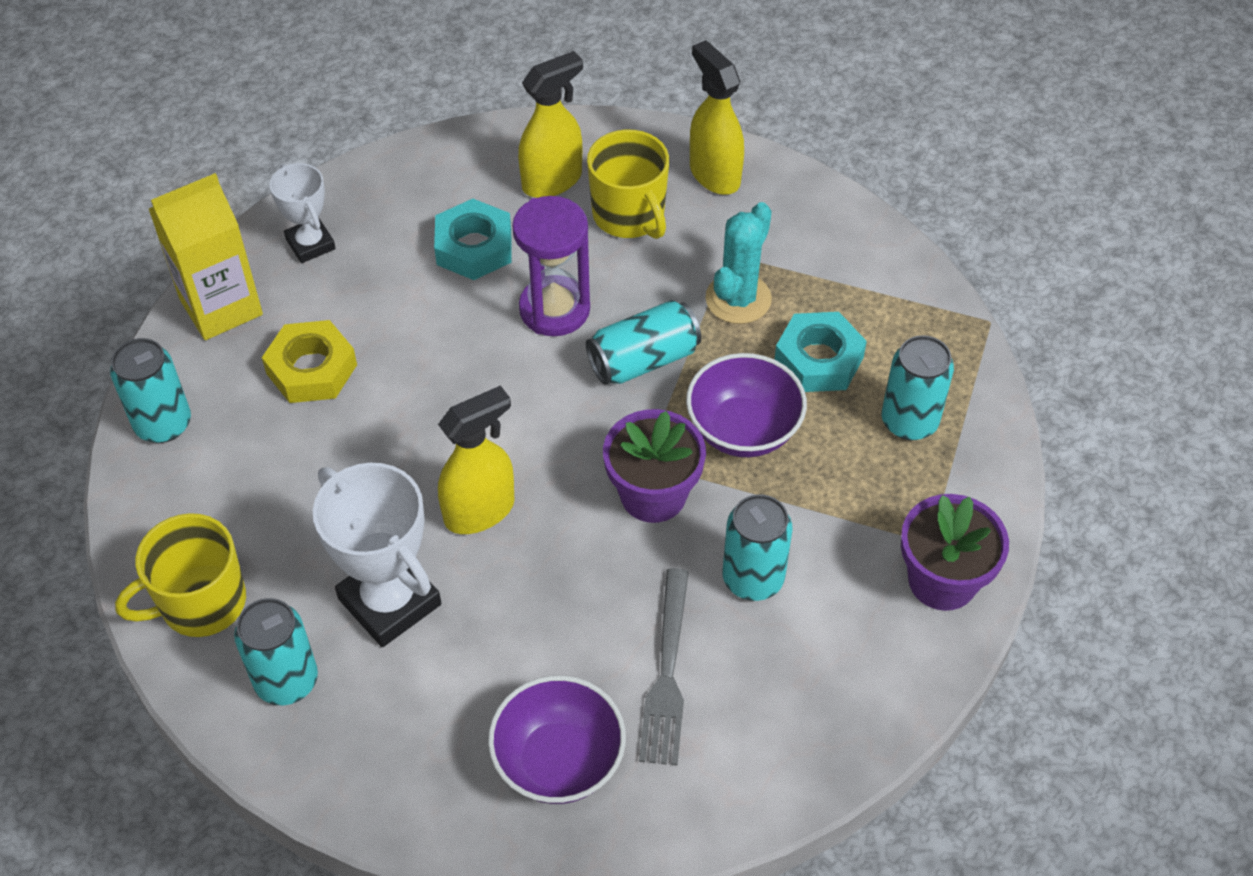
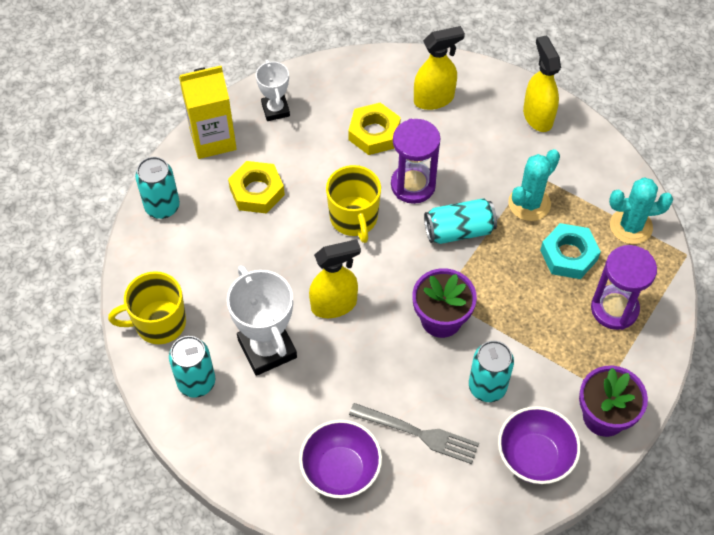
camera: 15 degrees right, 5 degrees up
turquoise nut [434,199,511,280] -> yellow nut [348,103,401,155]
yellow mug [587,129,669,239] -> yellow mug moved to [326,165,381,243]
grey fork [639,568,689,766] -> grey fork turned 90 degrees counterclockwise [349,403,479,464]
purple bowl [686,353,807,457] -> purple bowl moved to [498,406,581,484]
turquoise can [882,335,954,440] -> purple hourglass [591,245,657,330]
none -> turquoise cactus [609,177,673,244]

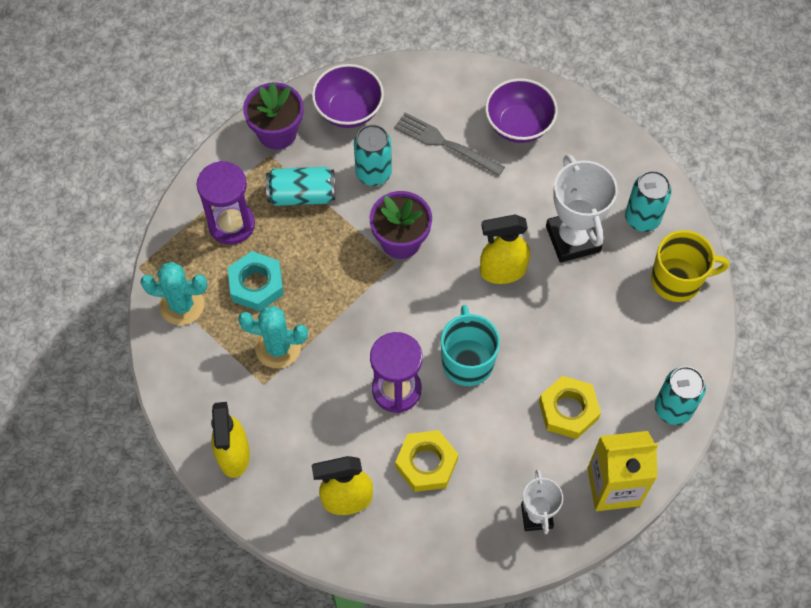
camera: 170 degrees left, 5 degrees up
yellow mug [326,165,381,243] -> turquoise mug [441,305,500,386]
turquoise can [424,198,497,244] -> turquoise can moved to [266,167,335,206]
turquoise cactus [509,149,560,221] -> turquoise cactus turned 45 degrees clockwise [238,306,308,368]

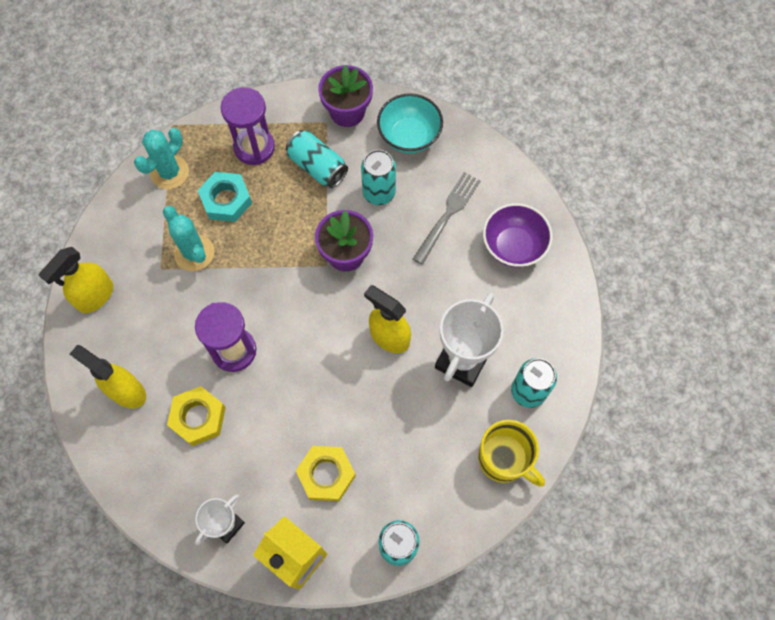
camera: 45 degrees right, 5 degrees up
turquoise cactus [140,262,207,325] -> turquoise cactus turned 75 degrees clockwise [134,128,189,189]
purple bowl [312,64,384,128] -> turquoise bowl [377,93,443,153]
grey fork [394,112,505,176] -> grey fork turned 45 degrees clockwise [413,172,480,265]
turquoise mug [441,305,500,386] -> none

